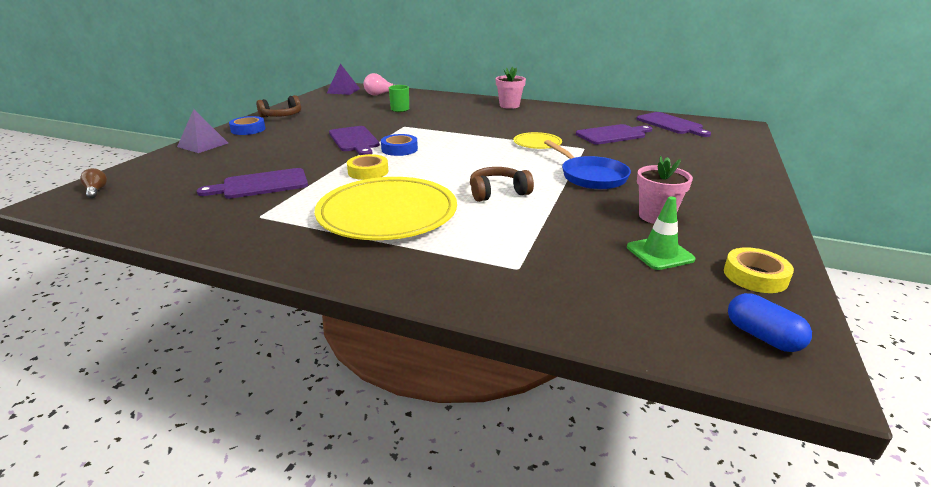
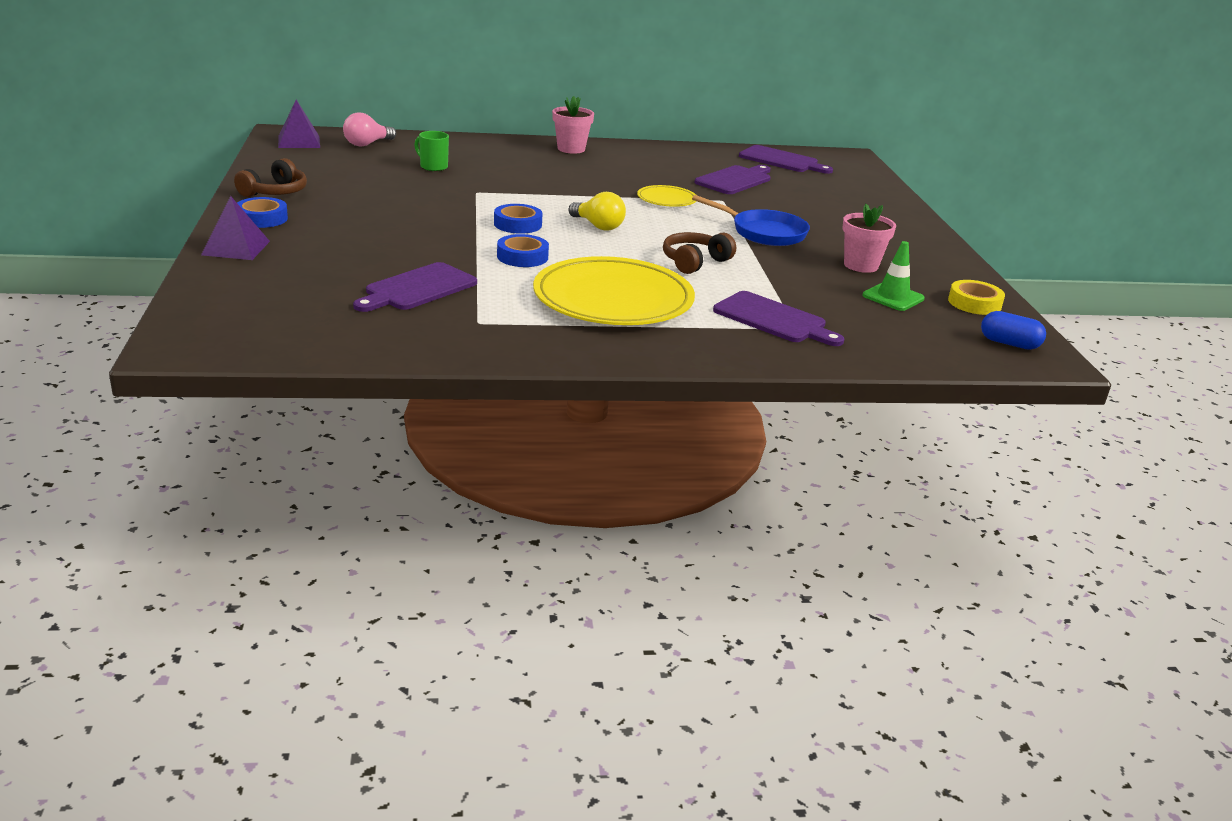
camera: 30 degrees left, 0 degrees up
brown light bulb [80,168,107,198] -> none
purple cutting board [329,126,380,155] -> purple cutting board moved to [713,291,844,346]
yellow tape [347,154,388,180] -> blue tape [497,234,549,267]
none -> yellow light bulb [569,192,626,230]

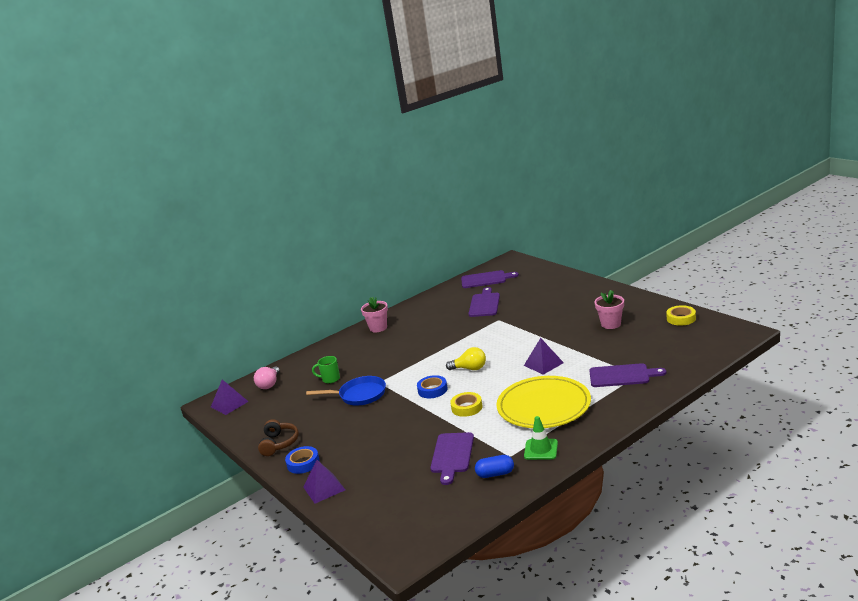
camera: 25 degrees left, 5 degrees down
blue tape [497,234,549,267] -> yellow tape [450,392,483,417]
yellow plate [637,185,696,207] -> none
brown headphones [663,232,736,274] -> purple pyramid [524,338,564,375]
blue pan [692,195,810,246] -> blue pan moved to [306,376,386,406]
green traffic cone [862,241,925,311] -> green traffic cone moved to [524,416,558,460]
blue capsule [981,311,1046,350] -> blue capsule moved to [475,455,514,478]

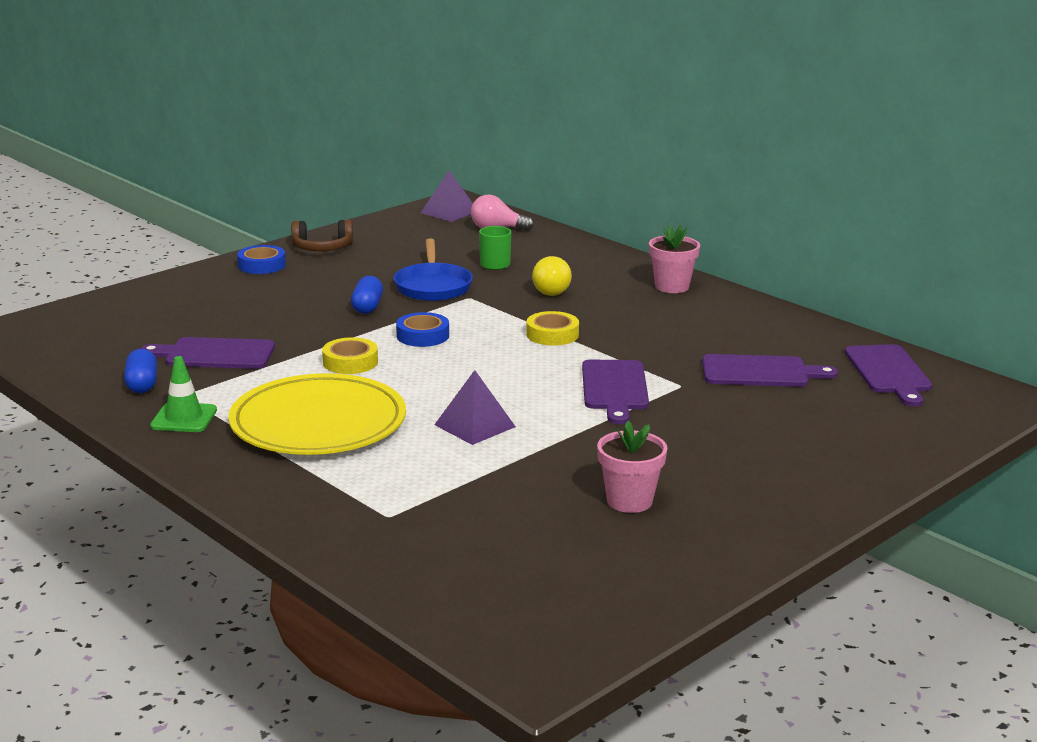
camera: 80 degrees right, 0 degrees up
purple pyramid [303,460,345,504] -> none
yellow light bulb [446,347,486,370] -> yellow light bulb moved to [532,256,572,296]
purple cutting board [589,363,666,387] -> purple cutting board moved to [582,360,649,424]
yellow tape [666,305,696,326] -> yellow tape moved to [526,311,579,345]
none -> blue capsule [351,276,383,314]

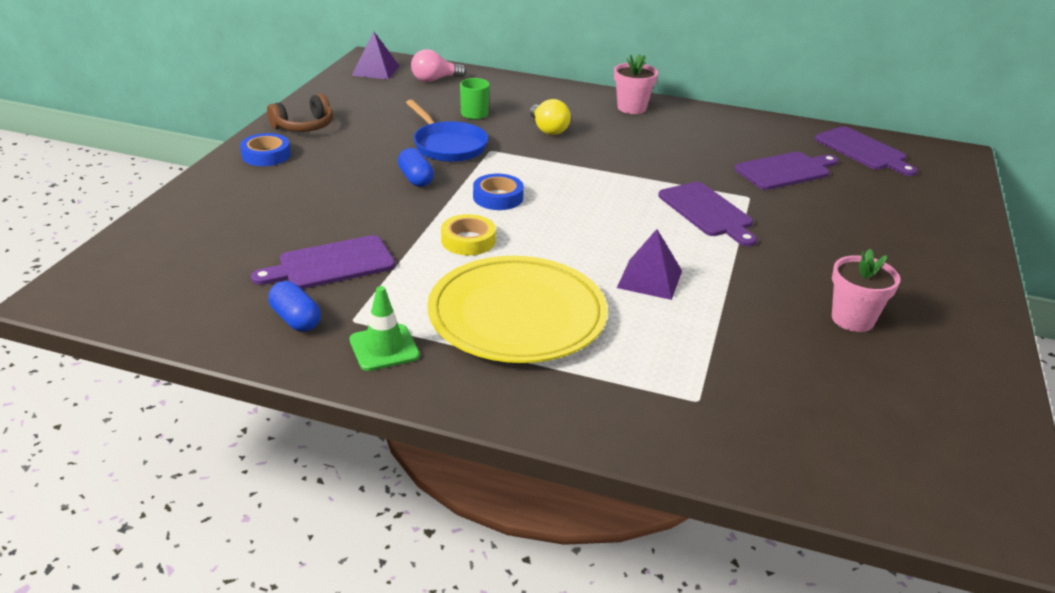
camera: 30 degrees left, 10 degrees up
yellow tape [526,311,579,345] -> none

